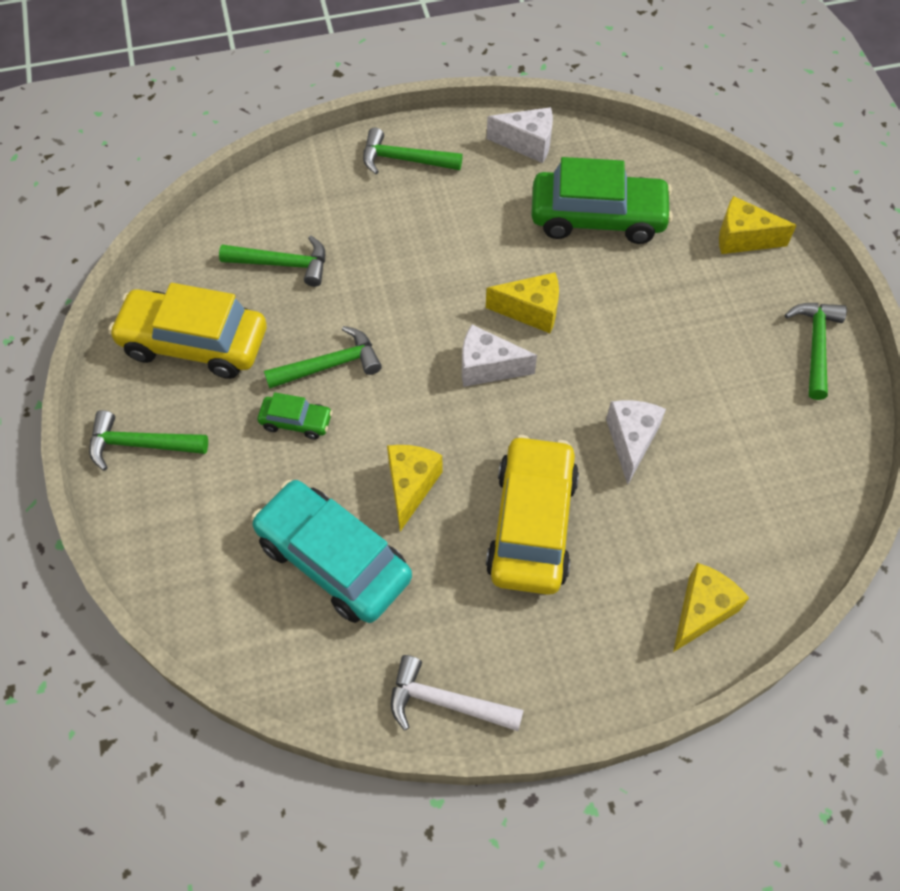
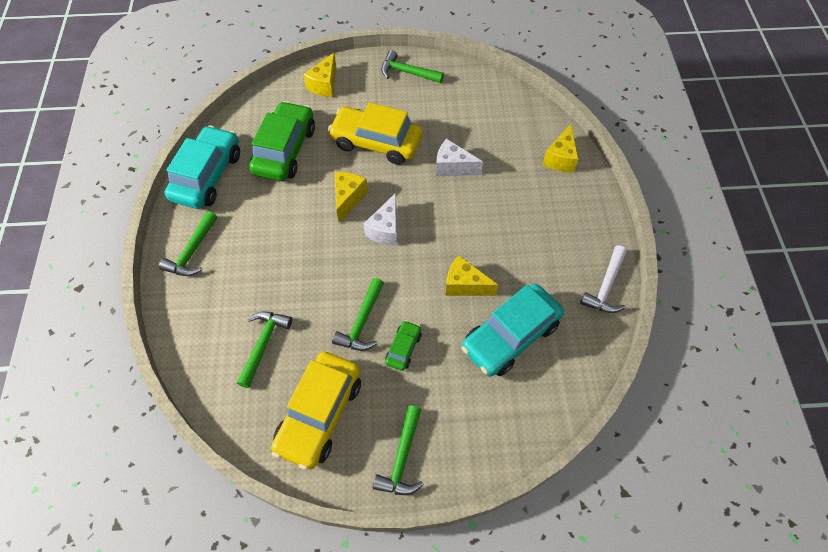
camera: 80 degrees left, 0 degrees up
green hammer [264,326,382,389] -> green hammer turned 150 degrees counterclockwise [332,278,384,351]
yellow car [486,435,579,595] -> yellow car moved to [328,102,423,165]
white cheese [487,107,553,163] -> turquoise car [165,125,240,209]
yellow cheese [673,563,749,652] -> yellow cheese turned 120 degrees counterclockwise [542,124,578,173]

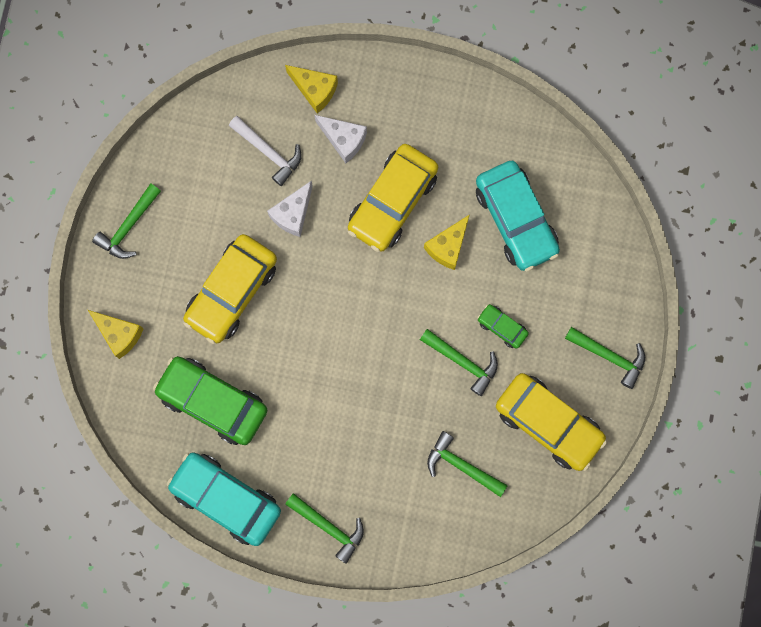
camera: 75 degrees left, 20 degrees up
yellow cheese [335,172,368,223] -> none
white cheese [364,193,397,245] -> white cheese moved to [315,115,367,163]
white hammer [580,246,627,313] -> white hammer moved to [229,116,302,186]
none -> yellow car [348,144,438,252]

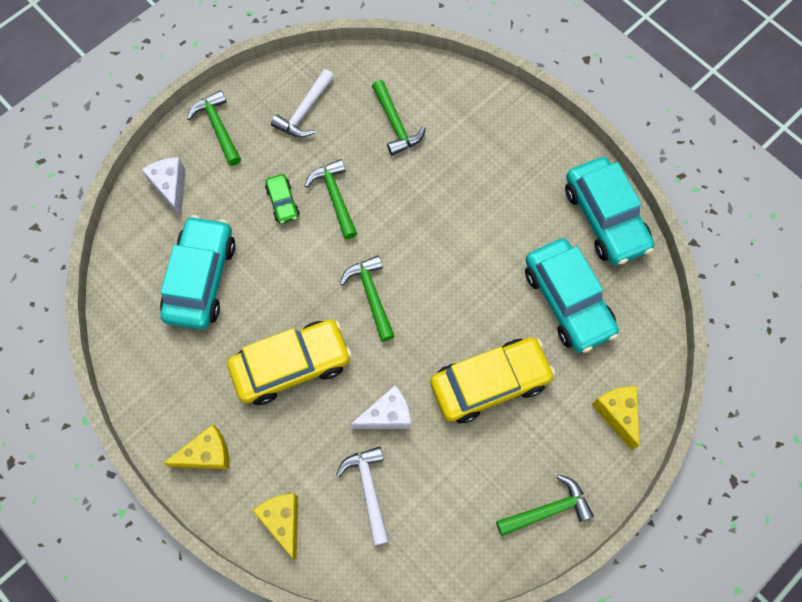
camera: 145 degrees left, 10 degrees down
green car [153,356,267,445] -> turquoise car [525,238,619,353]
green hammer [285,493,364,564] -> green hammer moved to [340,255,395,342]
white cheese [315,115,367,163] -> white cheese moved to [142,157,185,217]
yellow cheese [424,214,470,270] -> yellow cheese moved to [162,424,230,469]
yellow car [496,373,607,471] -> white hammer [271,69,334,138]

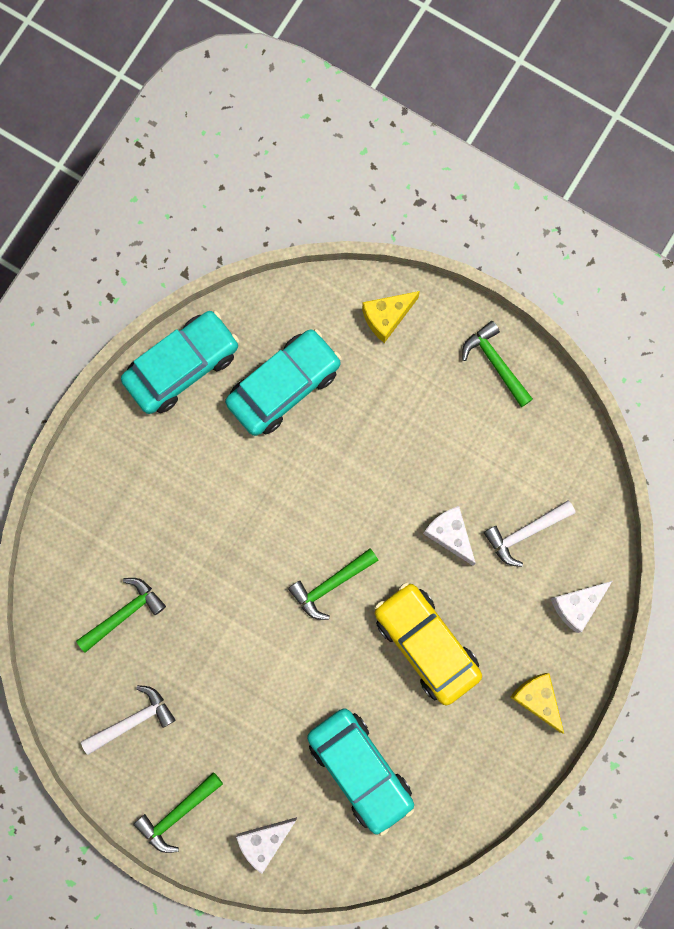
camera: 105 degrees left, 10 degrees up
turquoise car [160,215,236,330] -> turquoise car turned 120 degrees counterclockwise [307,708,414,836]
yellow cheese [252,494,298,559] -> white cheese [551,581,612,633]
green car [265,174,299,224] -> none
white hammer [271,69,334,138] -> white hammer turned 45 degrees counterclockwise [81,685,176,755]
green hammer [305,159,357,239] -> none
yellow car [430,337,555,423] -> none

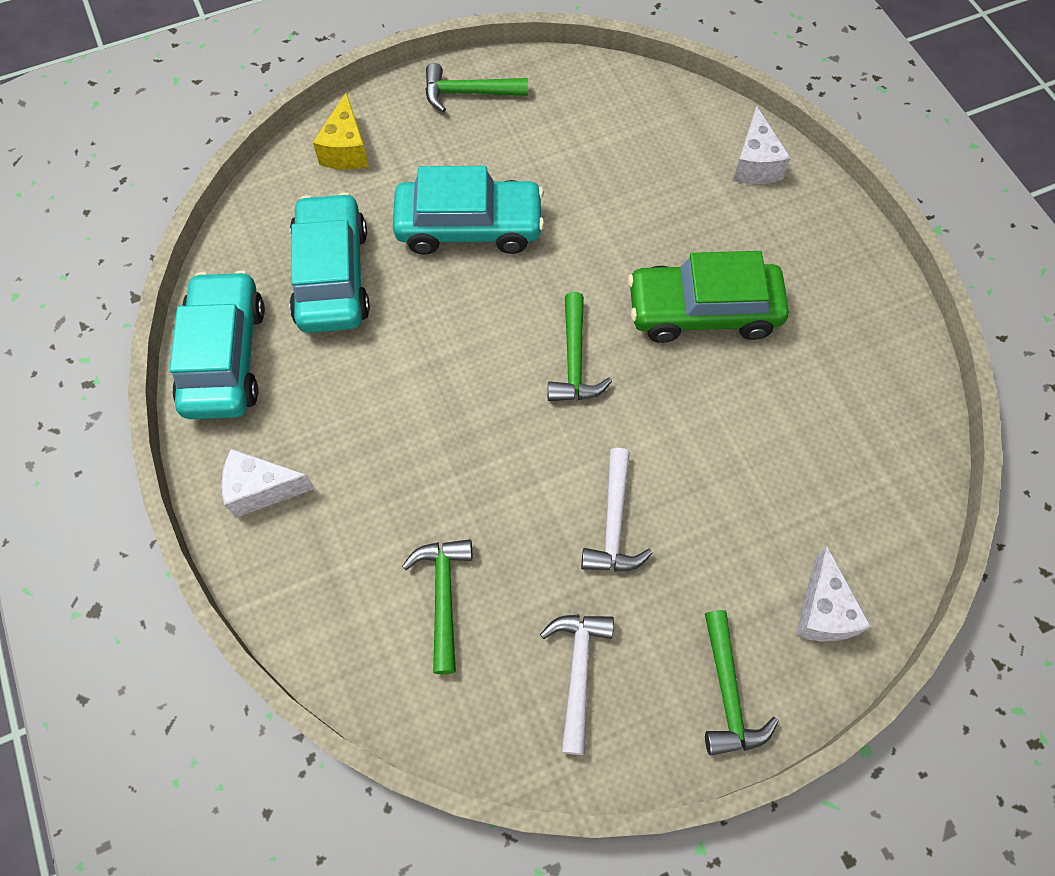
camera: 55 degrees left, 15 degrees down
turquoise car [307,708,414,836] -> turquoise car moved to [393,166,544,255]
yellow car [375,582,482,705] -> green car [628,251,789,343]
white cheese [423,506,476,566] -> white cheese moved to [222,449,315,518]
white hammer [484,500,576,567] -> white hammer moved to [581,448,653,572]
yellow cheese [510,673,564,734] -> none

